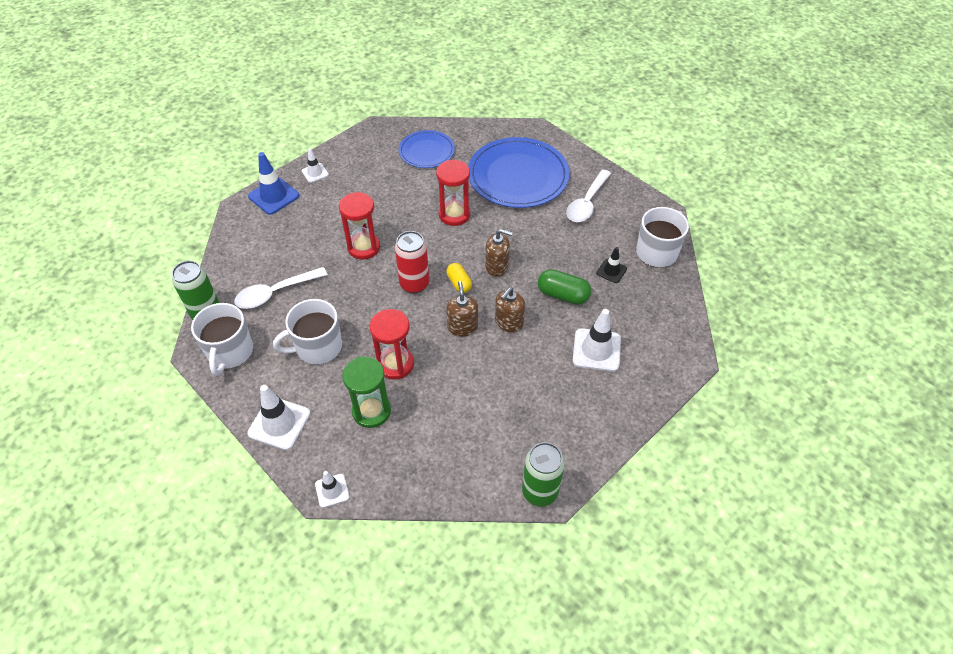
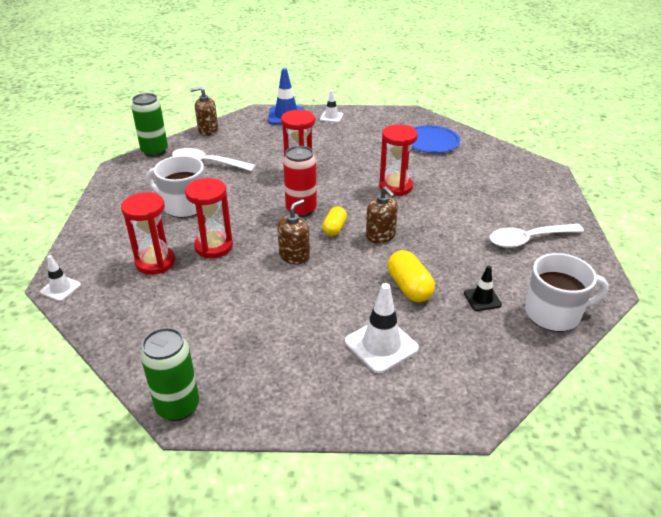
camera: 45 degrees right, 15 degrees down
white mug [191,303,253,376] -> none
white traffic cone [247,385,311,450] -> none
green hourglass [342,357,391,428] -> red hourglass [121,192,175,275]
blue plate [468,137,570,208] -> none
brown soap dispenser [495,287,525,333] -> brown soap dispenser moved to [190,86,218,136]
green capsule [538,269,591,305] -> yellow capsule [387,250,435,302]

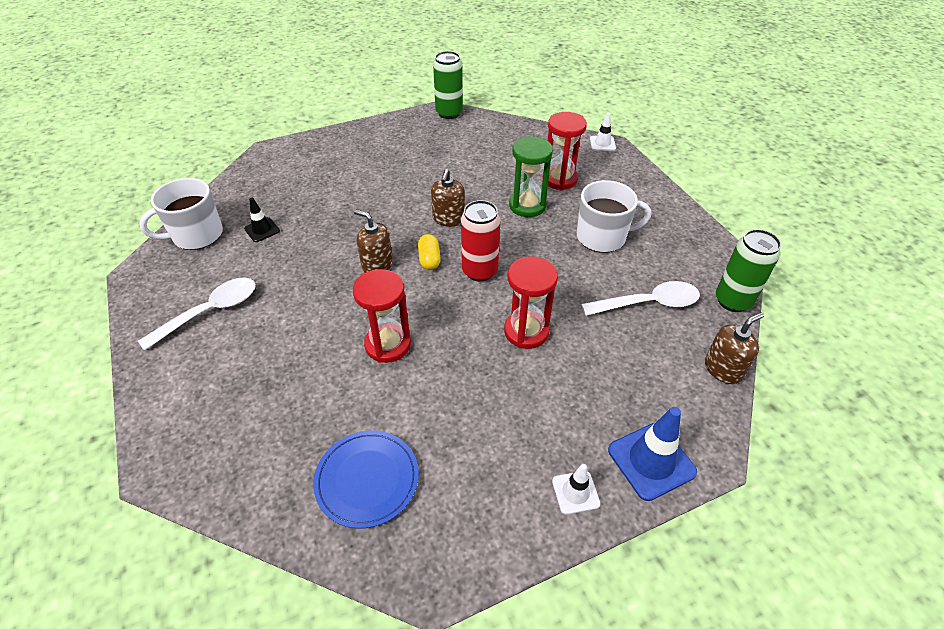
camera: 155 degrees right, 10 degrees up
red hourglass [185,178,233,258] -> green hourglass [509,136,553,217]
white traffic cone [345,283,419,373] -> none
yellow capsule [387,250,435,302] -> none

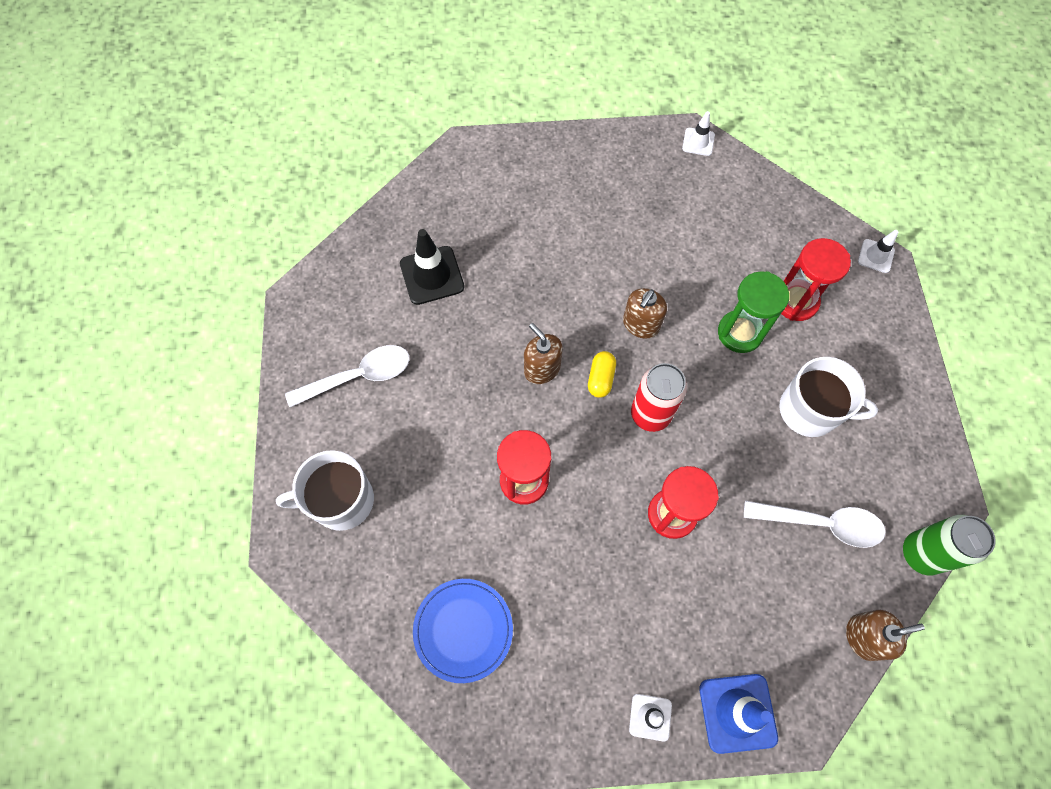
camera: 20 degrees right, 20 degrees up
white mug [139,178,223,250] -> white mug moved to [276,450,374,531]
black traffic cone [244,198,280,242] -> black traffic cone [400,229,464,305], size x1.73
green can [433,51,463,119] -> white traffic cone [682,111,715,156]

